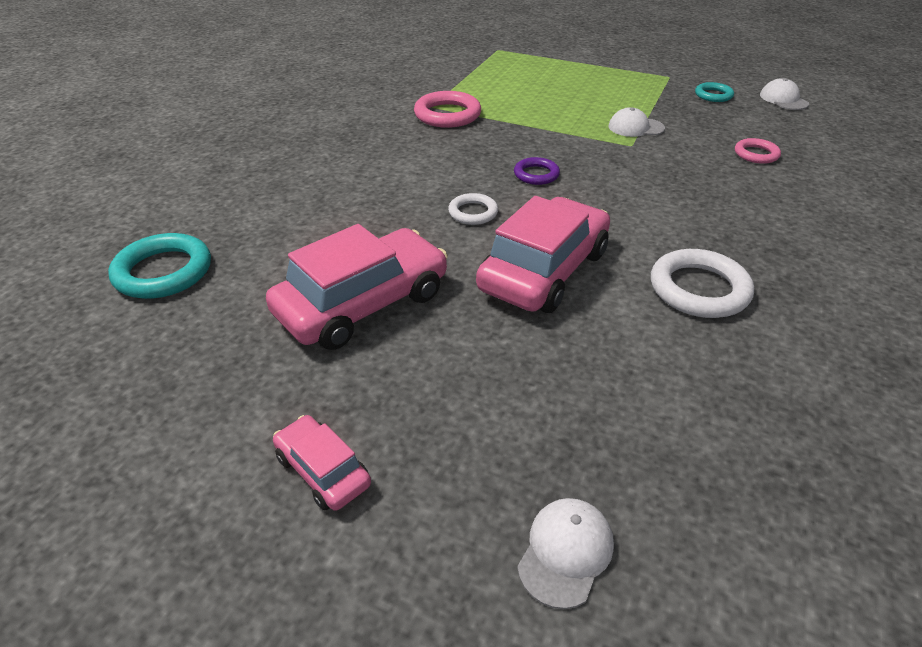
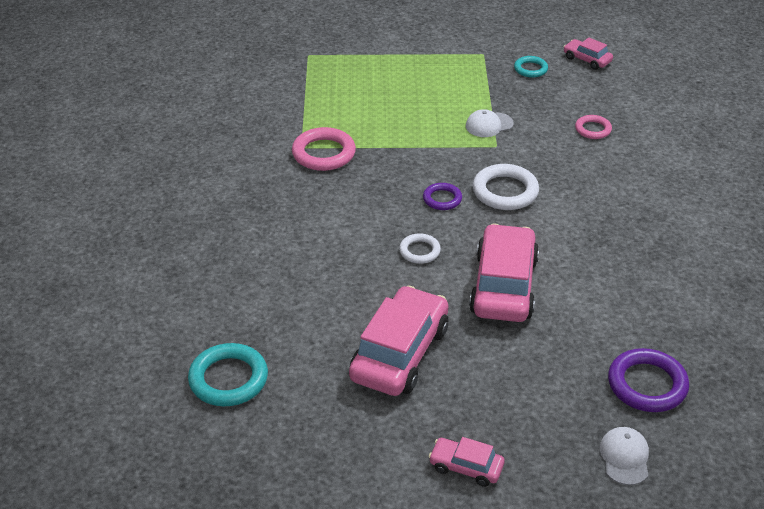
camera: 25 degrees left, 0 degrees up
white ring [651,249,754,318] -> white ring moved to [473,164,539,210]
white cap [760,78,809,110] -> pink car [564,37,613,70]
none -> purple ring [608,348,689,412]

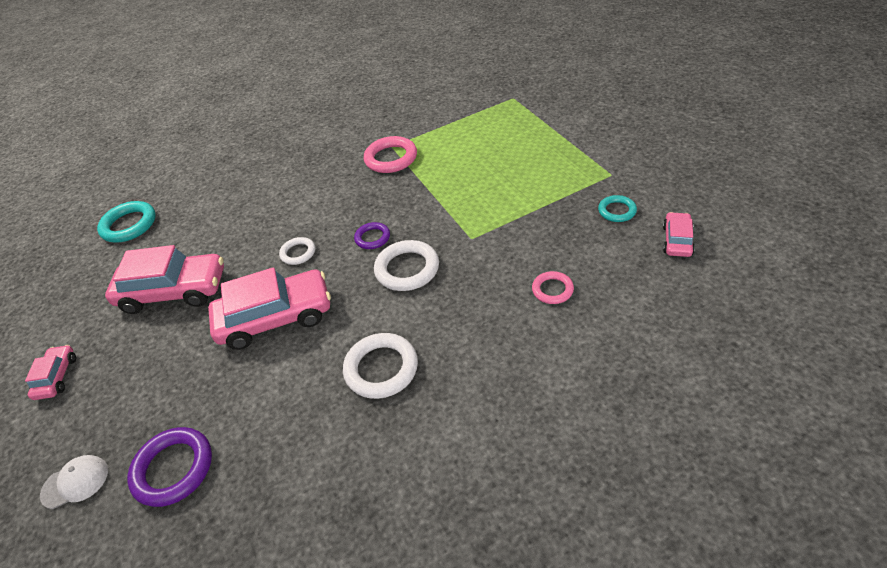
camera: 70 degrees right, 5 degrees up
white cap [466,109,514,137] -> none
none -> white ring [343,333,418,399]

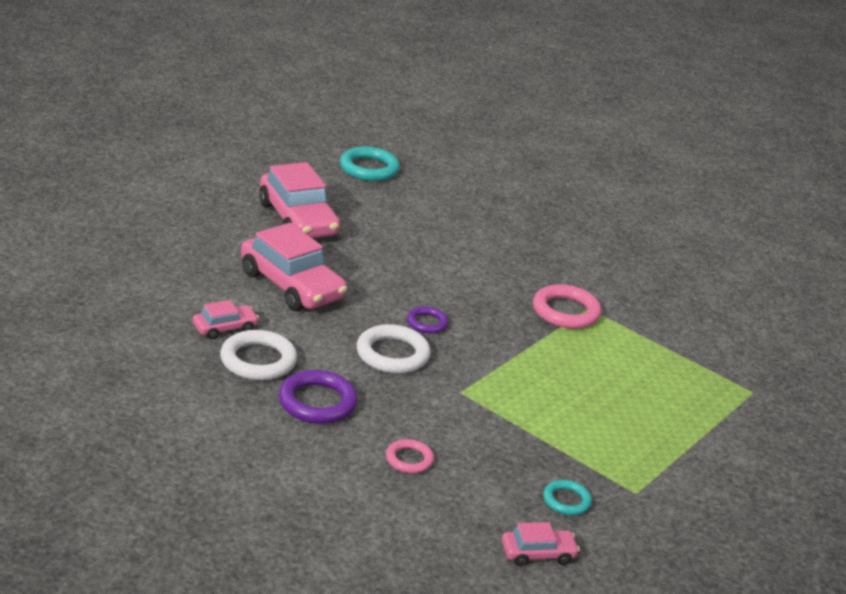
camera: 55 degrees right, 15 degrees down
pink car [25,345,76,400] -> pink car moved to [193,300,259,339]
white cap [40,455,108,509] -> none
purple ring [127,427,212,507] -> purple ring moved to [279,370,358,424]
white ring [279,237,315,265] -> none

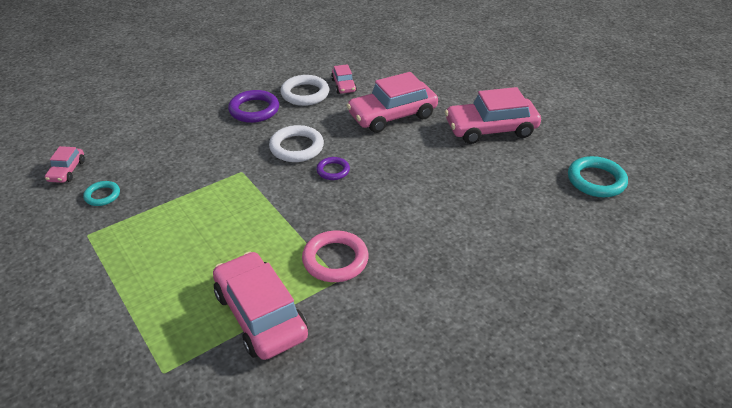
camera: 110 degrees right, 10 degrees up
pink ring [386,439,434,473] -> none
none -> pink car [213,251,308,360]

